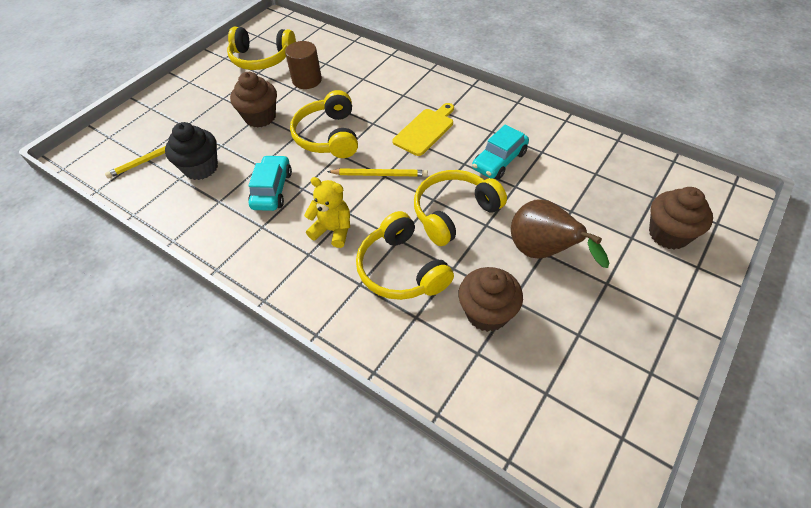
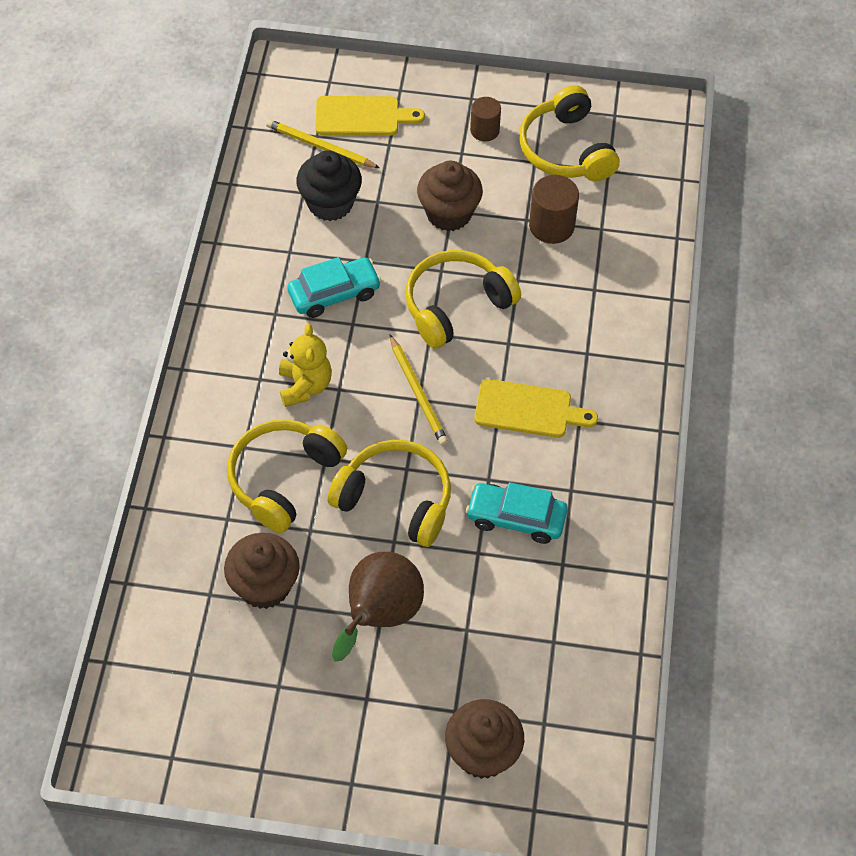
camera: 60 degrees right, 5 degrees up
none -> yellow cutting board [315,96,425,136]
none -> brown cylinder [470,97,501,142]

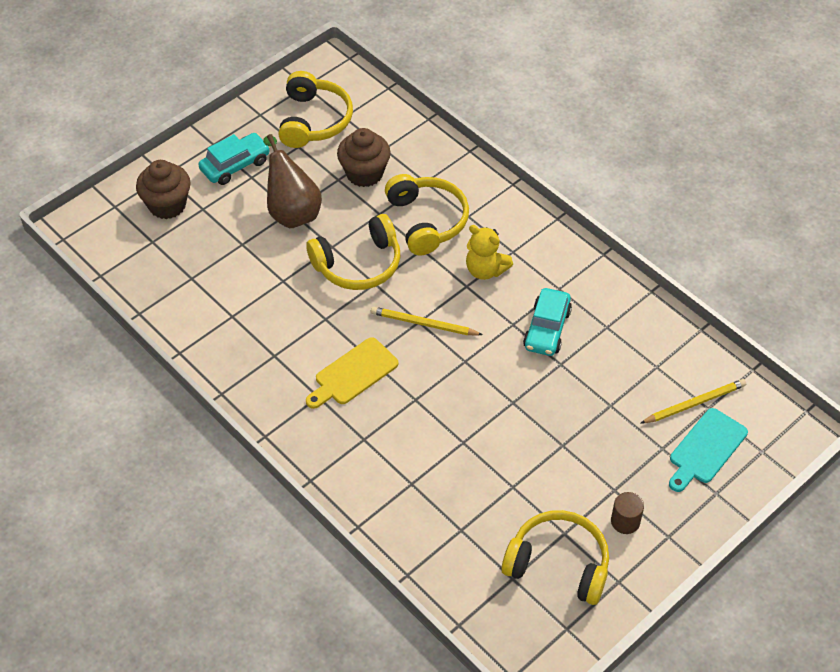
camera: 130 degrees right, 5 degrees down
black cupcake [296,150,362,221] -> none
yellow cutting board [315,96,425,136] -> turquoise cutting board [669,408,748,492]
yellow headphones [405,250,521,349] -> yellow headphones moved to [278,71,353,148]
brown cupcake [417,161,483,231] -> none
turquoise car [466,482,568,544] -> turquoise car moved to [198,133,270,185]
brown cylinder [529,175,579,244] -> none

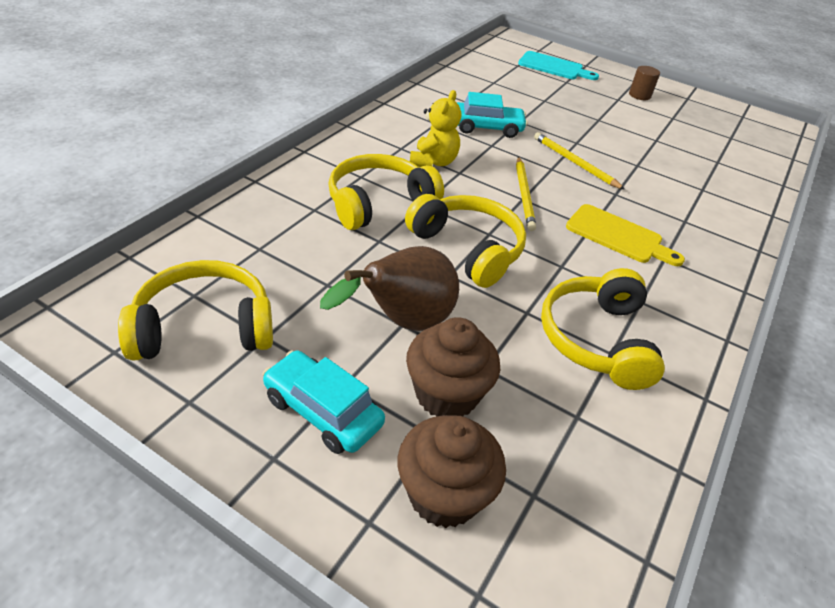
camera: 110 degrees left, 10 degrees down
brown cupcake [337,128,391,187] -> brown cupcake moved to [406,317,500,416]
yellow headphones [502,510,609,605] -> yellow headphones moved to [541,268,665,390]
yellow pencil [640,379,746,424] -> yellow pencil moved to [534,132,625,190]

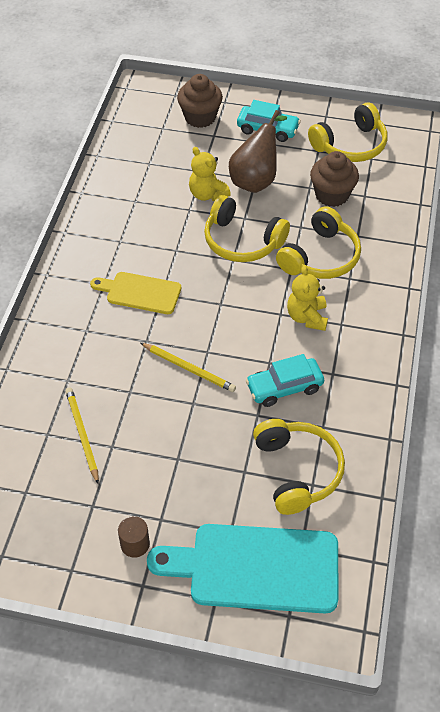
camera: 165 degrees right, 10 degrees up
brown cupcake [406,317,500,416] -> brown cupcake moved to [310,151,359,207]
yellow pencil [516,157,536,231] -> yellow pencil moved to [65,388,99,484]
turquoise cutting board [518,51,599,80] -> turquoise cutting board [147,524,338,613], size x1.73
yellow headphones [541,268,665,390] -> yellow headphones moved to [253,419,345,515]
none -> yellow teddy bear [189,147,231,201]

